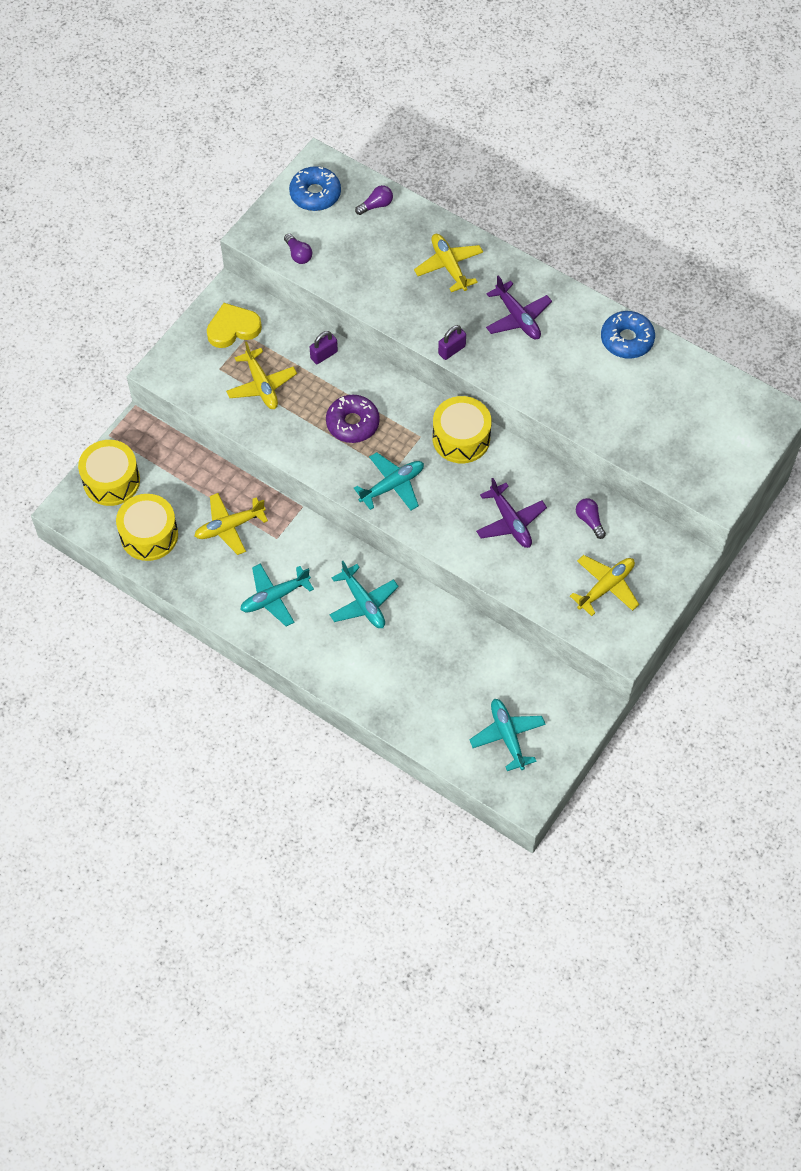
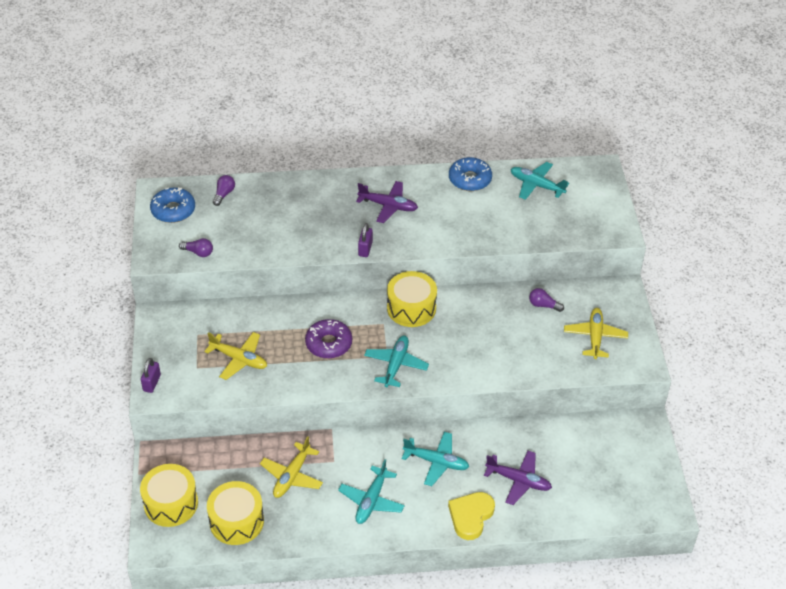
camera: 40 degrees left, 15 degrees down
yellow heart [207,303,262,348] -> yellow heart moved to [448,492,495,540]
purple padlock [310,331,338,364] -> purple padlock moved to [141,358,161,393]
yellow plane [414,234,483,292] -> none
turquoise plane [469,699,546,771] -> turquoise plane moved to [511,162,569,200]
purple plane [476,478,547,548] -> purple plane moved to [484,450,552,505]

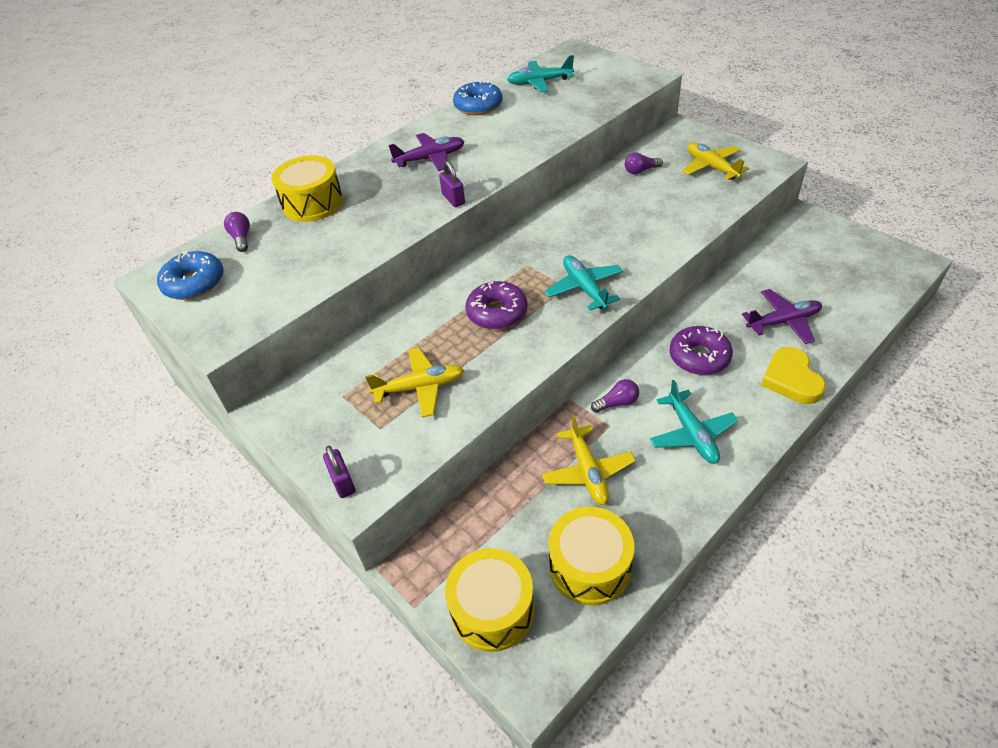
camera: 35 degrees left, 0 degrees up
purple light bulb [179,238,213,257] -> purple light bulb moved to [591,379,639,413]
yellow drum [387,271,437,327] -> yellow drum moved to [272,155,343,222]
turquoise plane [402,432,469,486] -> purple donut [670,326,733,375]

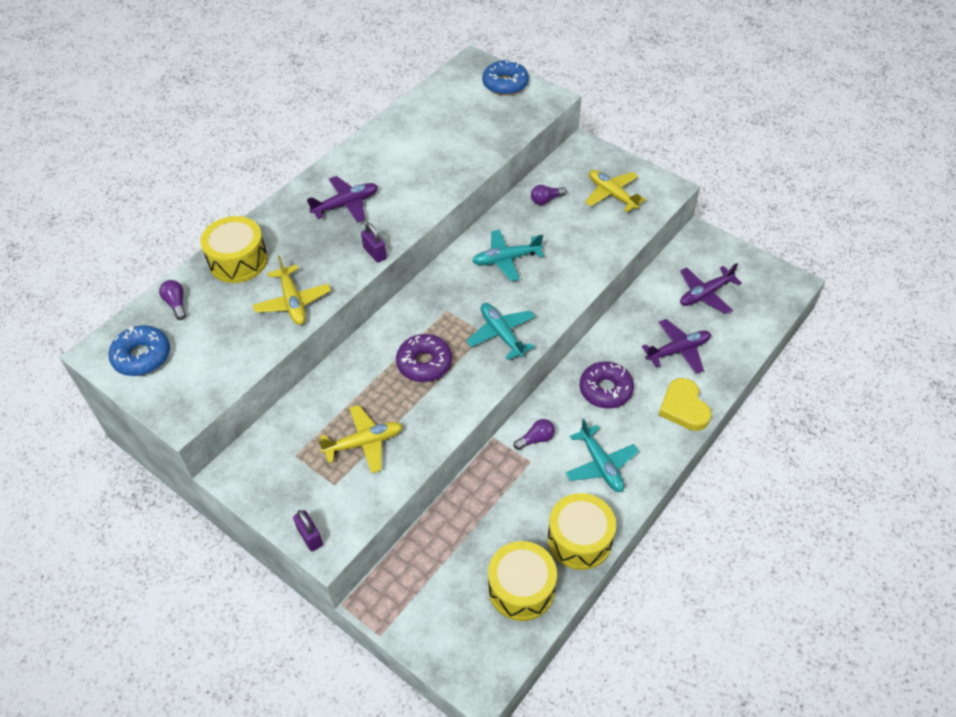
camera: 10 degrees left, 5 degrees up
yellow drum [445,548,535,652] -> yellow drum moved to [548,493,616,570]
blue donut [453,81,502,115] -> blue donut moved to [482,60,529,95]
turquoise plane [507,55,574,92] -> turquoise plane moved to [472,230,544,281]
yellow plane [542,414,636,505] -> yellow plane moved to [253,255,331,325]
none -> purple plane [680,263,742,314]

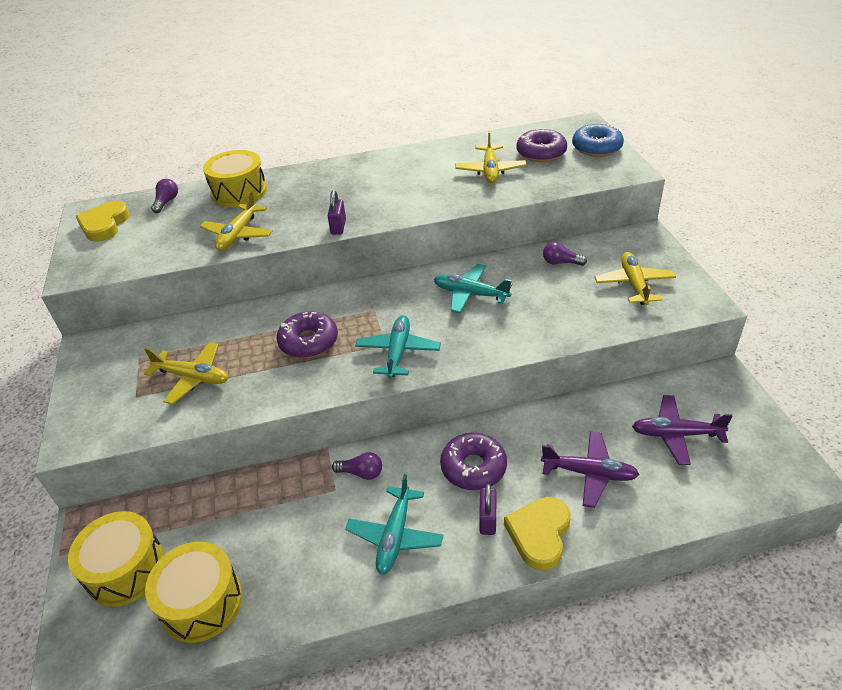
camera: 40 degrees right, 10 degrees down
blue donut [109,325,170,376] -> yellow heart [76,201,130,242]
purple padlock [293,510,323,551] -> purple padlock moved to [479,484,496,535]
purple plane [307,176,378,223] -> none
yellow drum [548,493,616,570] -> yellow drum moved to [68,511,165,607]
none -> yellow plane [455,131,527,183]
none -> purple donut [517,128,567,162]

